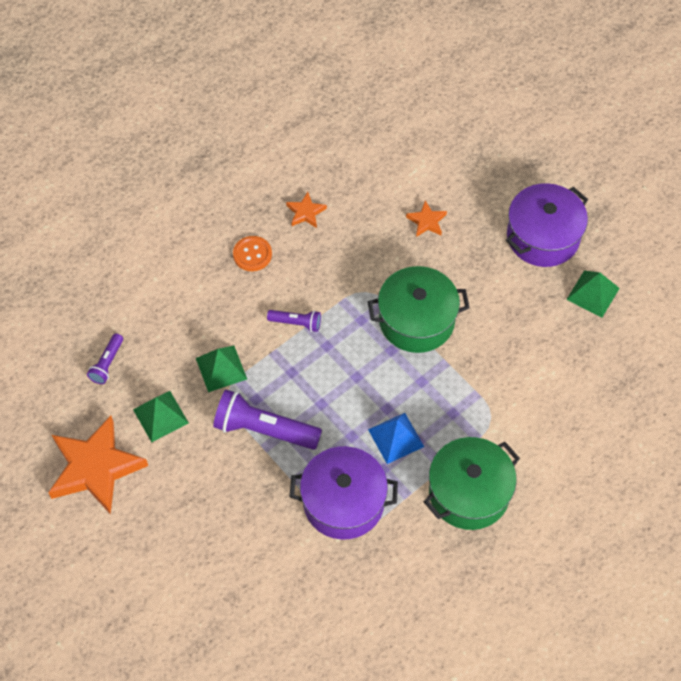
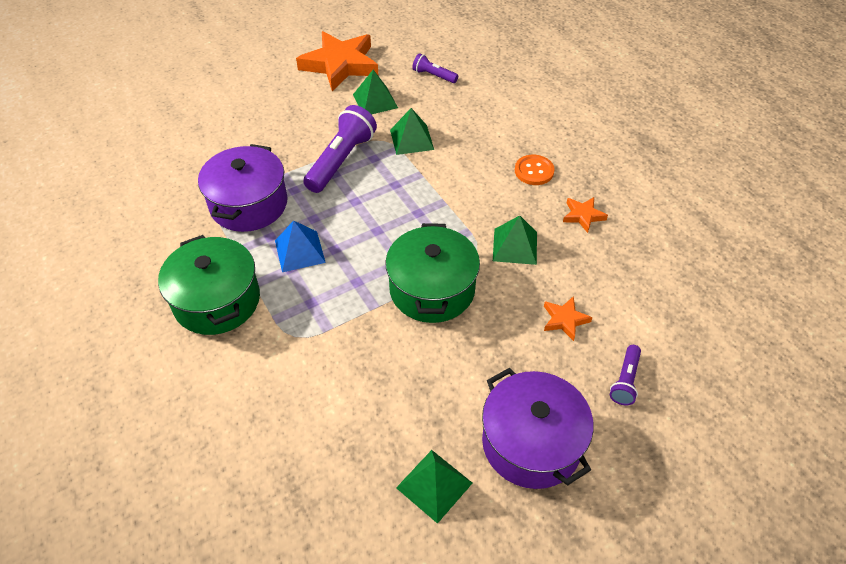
camera: 100 degrees right, 10 degrees down
purple flashlight [267,310,321,332] -> purple flashlight moved to [610,345,641,405]
none -> green pyramid [493,215,537,265]

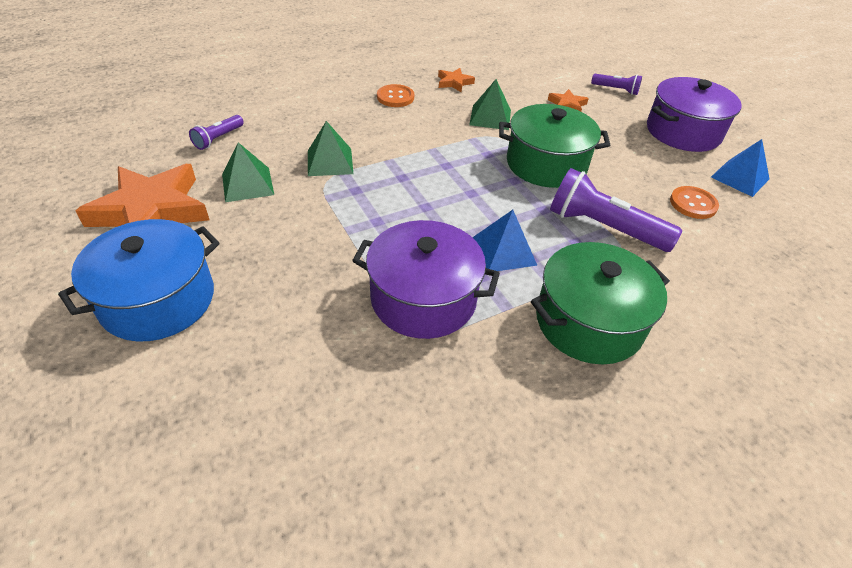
camera: 90 degrees left, 5 degrees down
purple flashlight [303,105,377,193] -> purple flashlight moved to [550,168,682,252]
green pyramid [396,450,472,524] -> blue pyramid [711,139,769,197]
none -> blue pot [58,219,220,342]
none -> orange button [670,186,719,219]

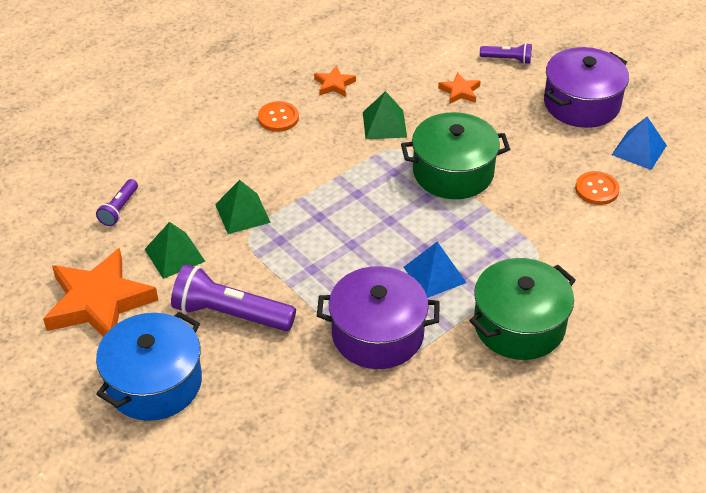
camera: 10 degrees left, 0 degrees up
purple flashlight [550,168,682,252] -> purple flashlight moved to [171,264,296,331]

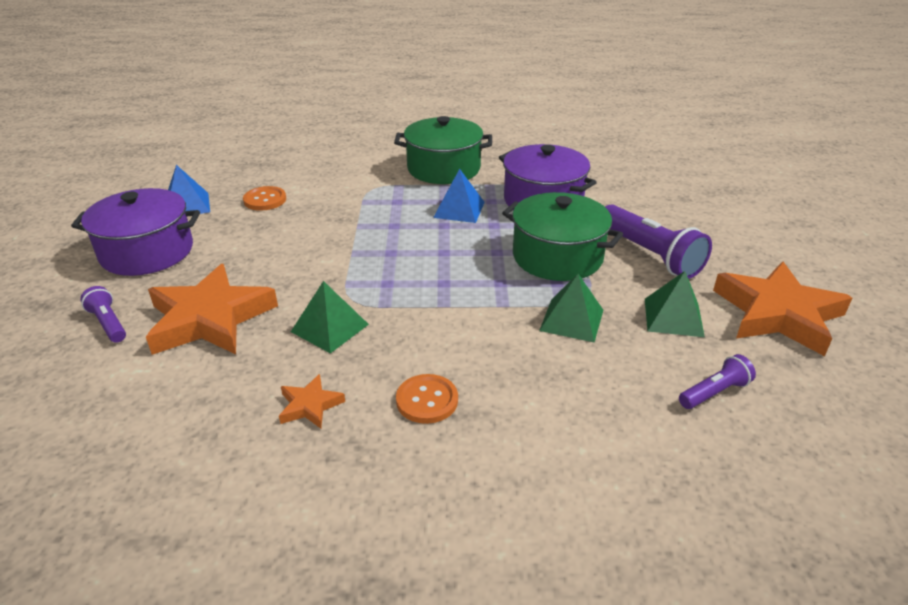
camera: 140 degrees left, 10 degrees down
blue pot [96,312,202,421] -> none
green pot [401,112,510,199] -> green pot moved to [502,192,623,281]
orange star [438,72,481,104] -> orange star [146,264,278,355], size x2.23

